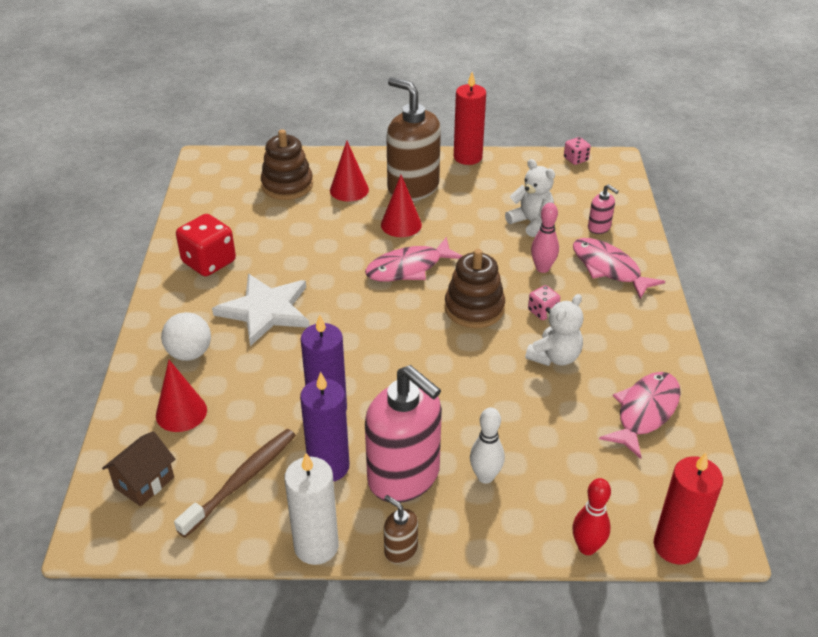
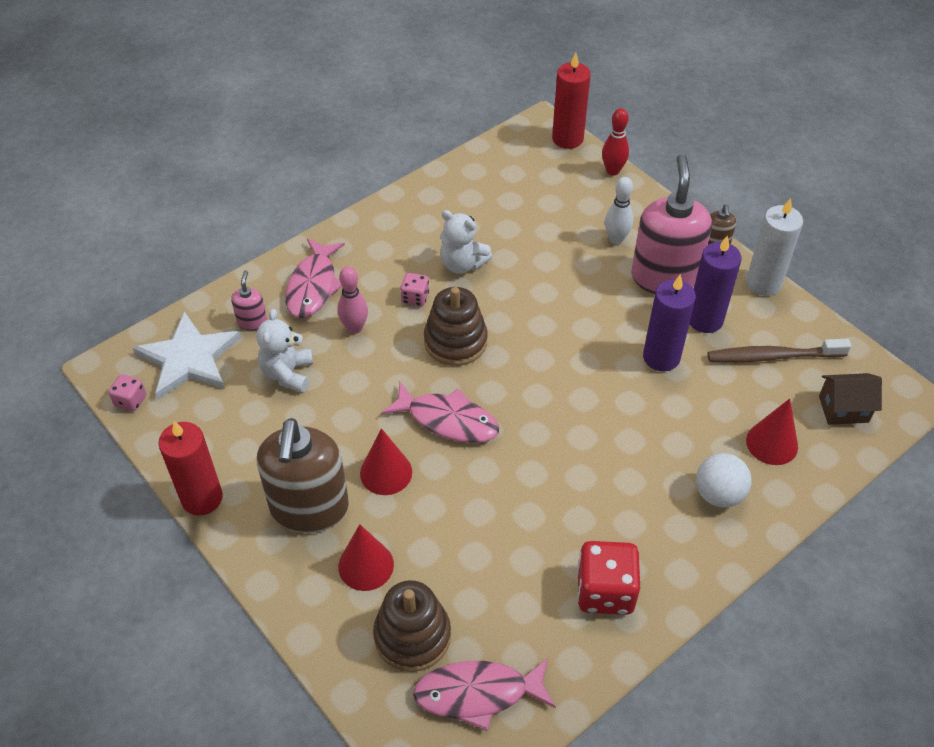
camera: 130 degrees left, 10 degrees up
white star [212,274,310,346] -> white star moved to [133,311,241,400]
white teddy bear [525,294,583,366] -> white teddy bear turned 150 degrees counterclockwise [440,210,492,274]
pink fish [599,372,681,459] -> pink fish moved to [413,658,556,731]

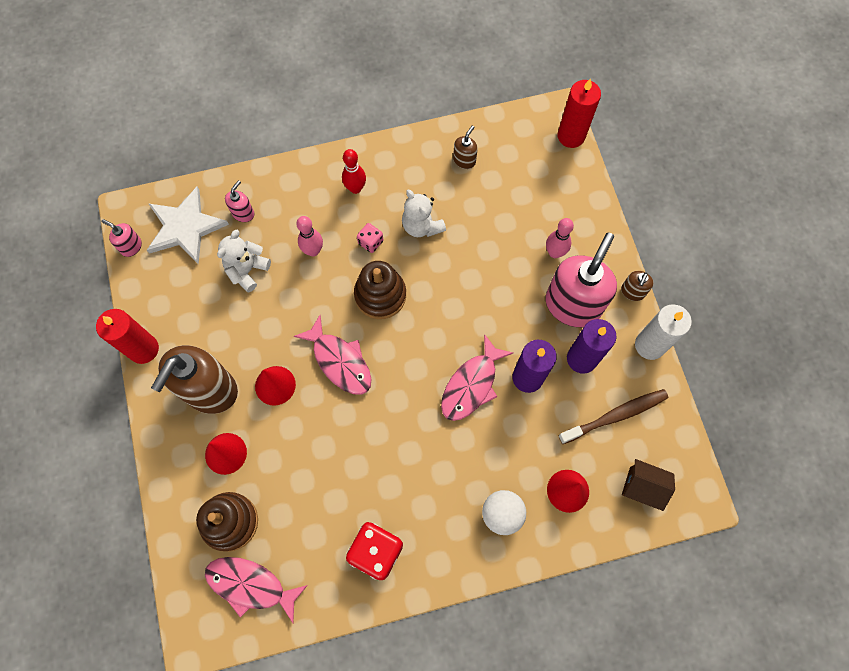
camera: 25 degrees right, 20 degrees up
pink dice [108,374,146,412] -> pink soap dispenser [101,219,142,257]
pink fish [285,238,345,318] -> pink fish moved to [441,334,513,421]
red bowling pin [602,108,629,176] -> red bowling pin moved to [342,149,366,194]
white bowling pin [605,177,634,244] -> pink bowling pin [546,218,574,258]
brown toothbrush [708,339,851,363] -> brown toothbrush turned 135 degrees clockwise [558,389,668,444]
none -> brown soap dispenser [453,126,478,169]

